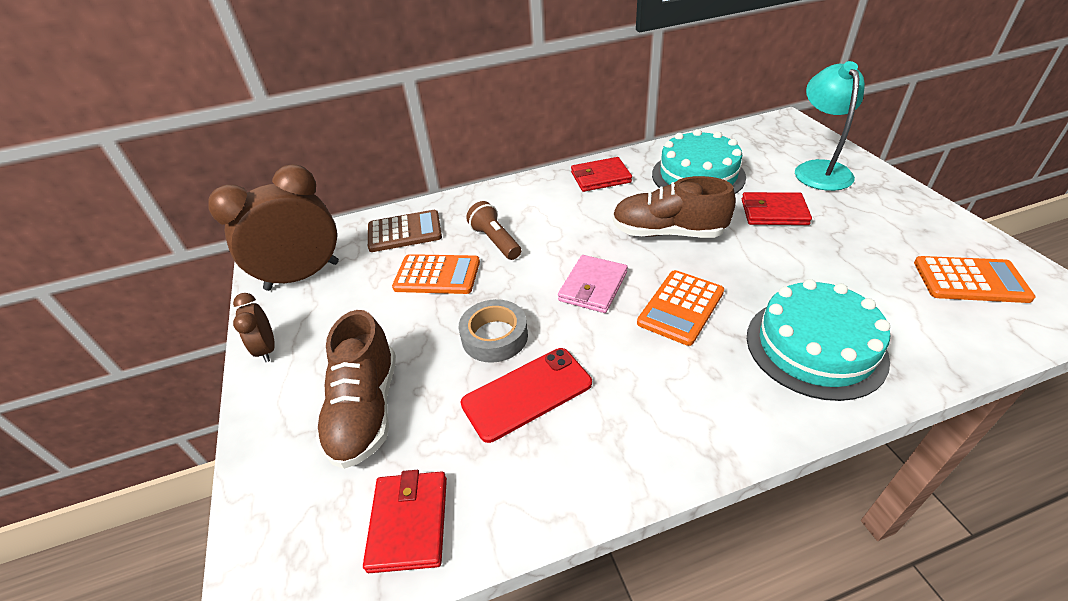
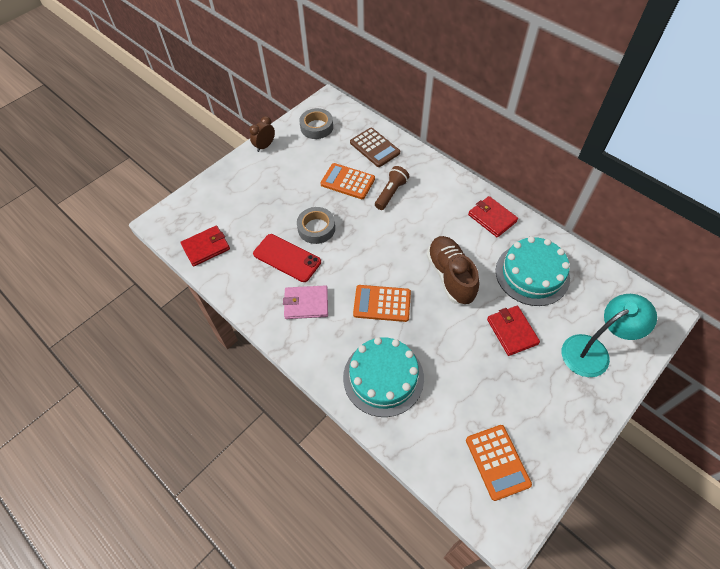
camera: 60 degrees right, 15 degrees up
brown clock [208,164,339,291] -> grey tape [299,108,333,139]
brown shoe [316,310,396,469] -> none
orange calculator [392,254,480,294] -> orange calculator turned 135 degrees clockwise [321,163,375,199]
pink wallet [558,255,628,313] -> pink wallet moved to [283,285,328,319]

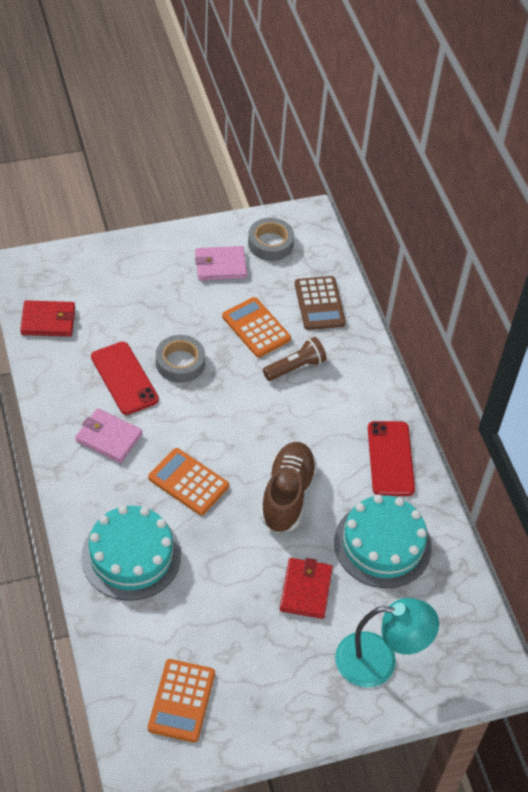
camera: 25 degrees right, 5 degrees down
brown clock [249,116,275,152] -> none
red wallet [468,196,518,237] -> red phone [368,421,415,496]
none -> pink wallet [195,246,247,281]

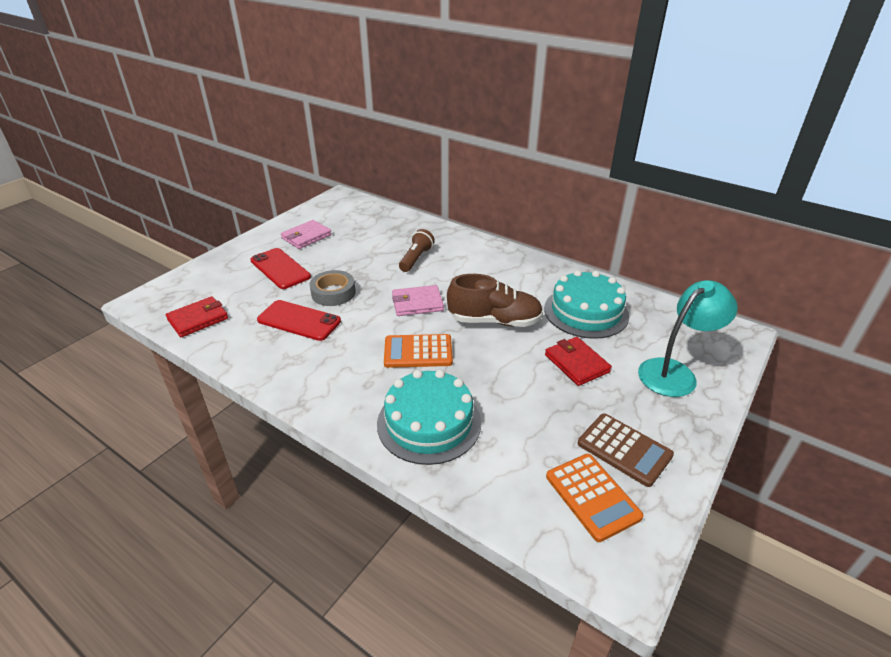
camera: 35 degrees left, 15 degrees down
pink wallet [75,408,143,463] -> pink wallet moved to [392,285,444,316]
orange calculator [222,297,291,357] -> none
grey tape [248,218,294,261] -> none
brown shoe [260,442,317,533] -> brown shoe turned 120 degrees clockwise [447,274,543,327]
brown calculator [295,276,346,330] -> brown calculator moved to [578,413,674,487]
red phone [368,421,415,496] -> red phone moved to [250,248,311,289]

